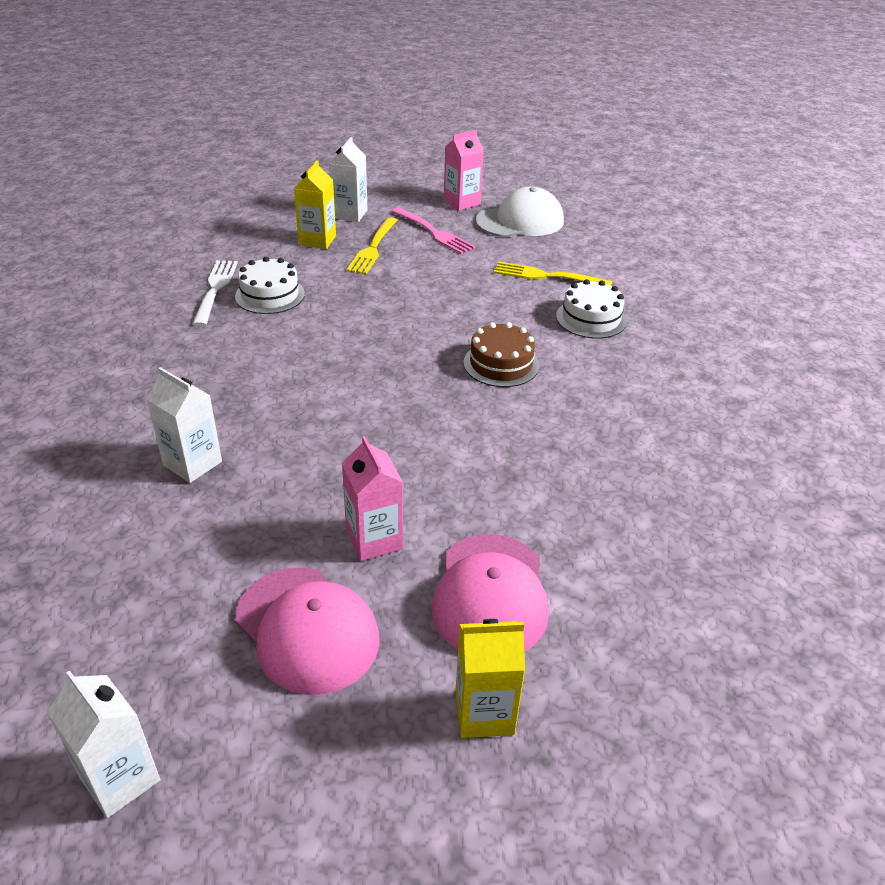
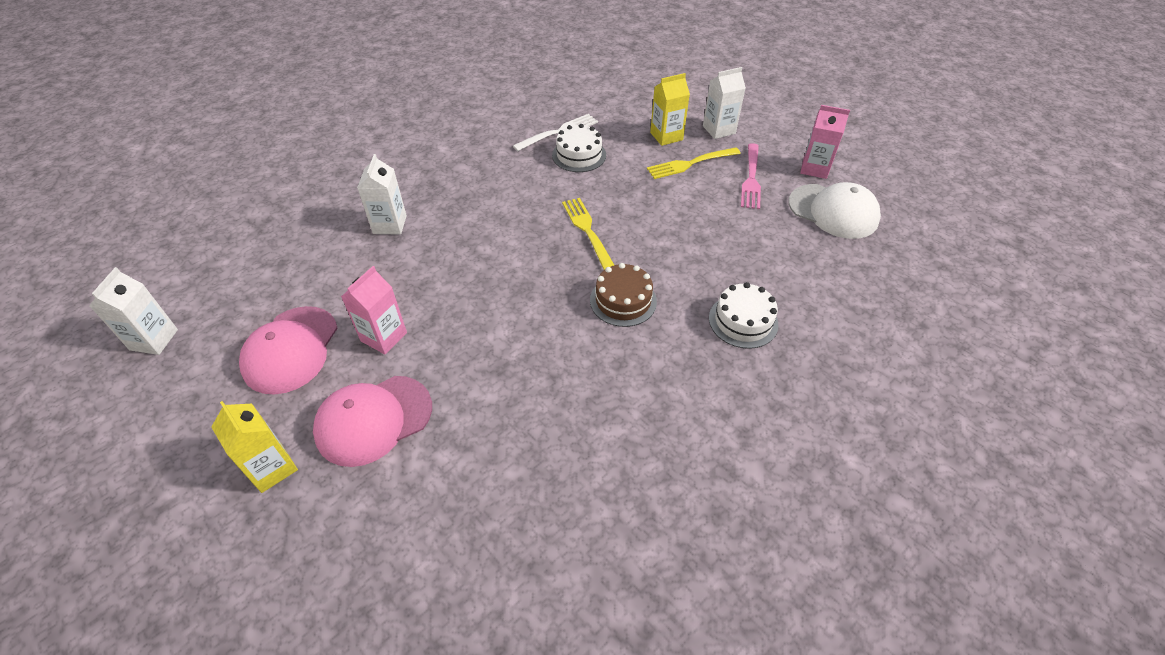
camera: 55 degrees right, 10 degrees up
yellow fork [494,261,612,286] -> yellow fork moved to [562,198,614,270]

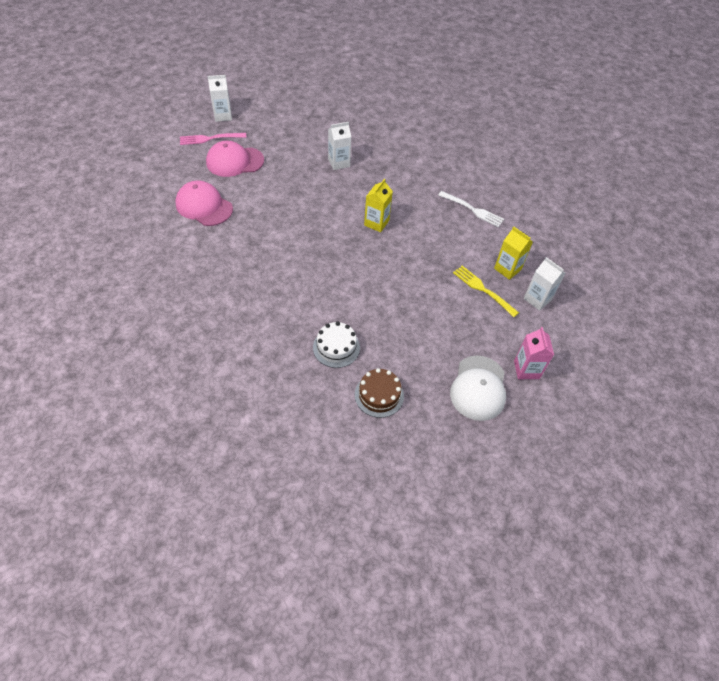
camera: 65 degrees right, 5 degrees up
yellow carton [211,401,298,493] -> yellow carton moved to [364,179,393,232]
pink carton [341,266,407,354] -> none
white cake [552,124,606,172] -> none
yellow fork [562,198,614,270] -> none
brown cake [590,263,657,327] -> brown cake moved to [355,368,404,418]
pink fork [741,143,761,209] -> pink fork moved to [180,133,247,145]

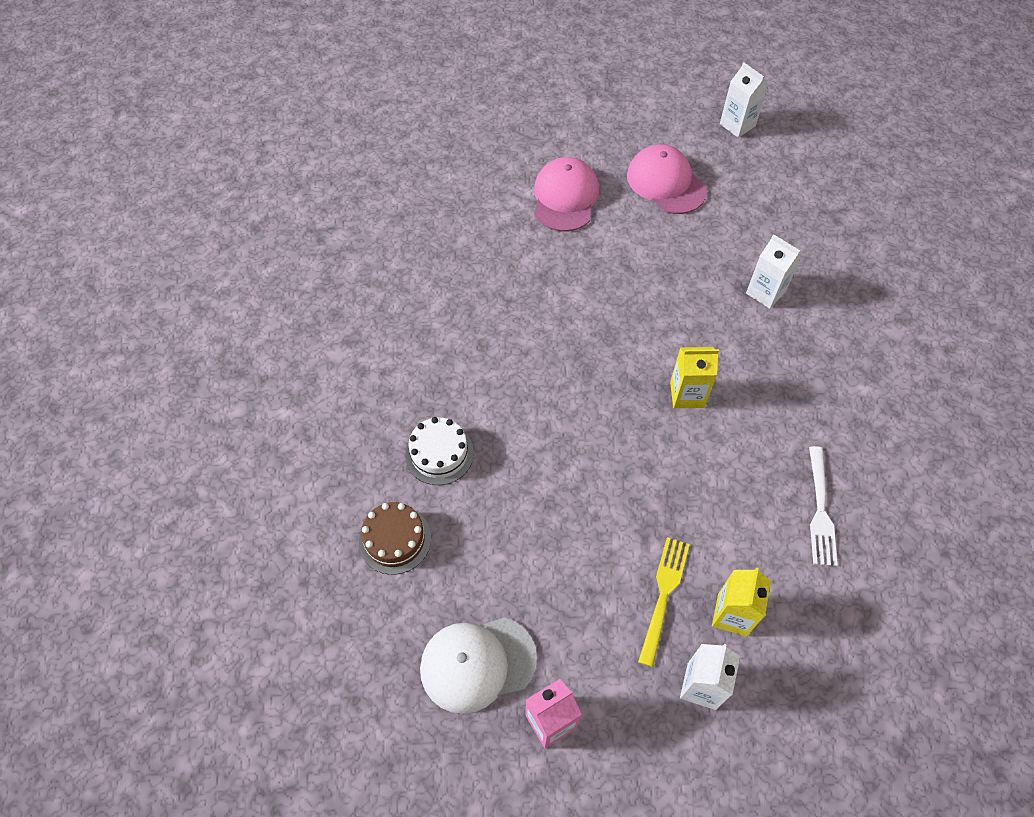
camera: 65 degrees right, 5 degrees up
pink fork [180,133,247,145] -> none

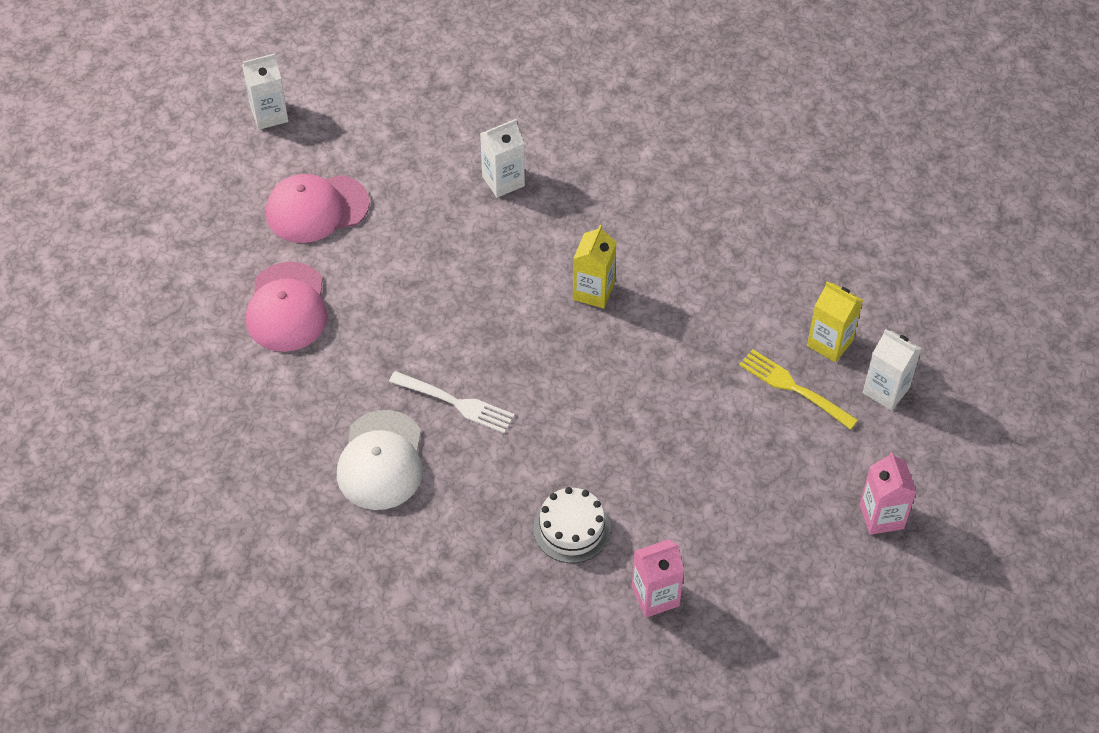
camera: 70 degrees left, 5 degrees down
brown cake [359,502,431,575] -> pink carton [632,539,684,618]
white cap [420,617,537,714] -> white cap moved to [337,410,422,510]
pink cap [534,157,599,231] -> pink cap turned 120 degrees counterclockwise [246,262,327,352]
white fork [809,446,838,566] -> white fork moved to [389,371,515,434]

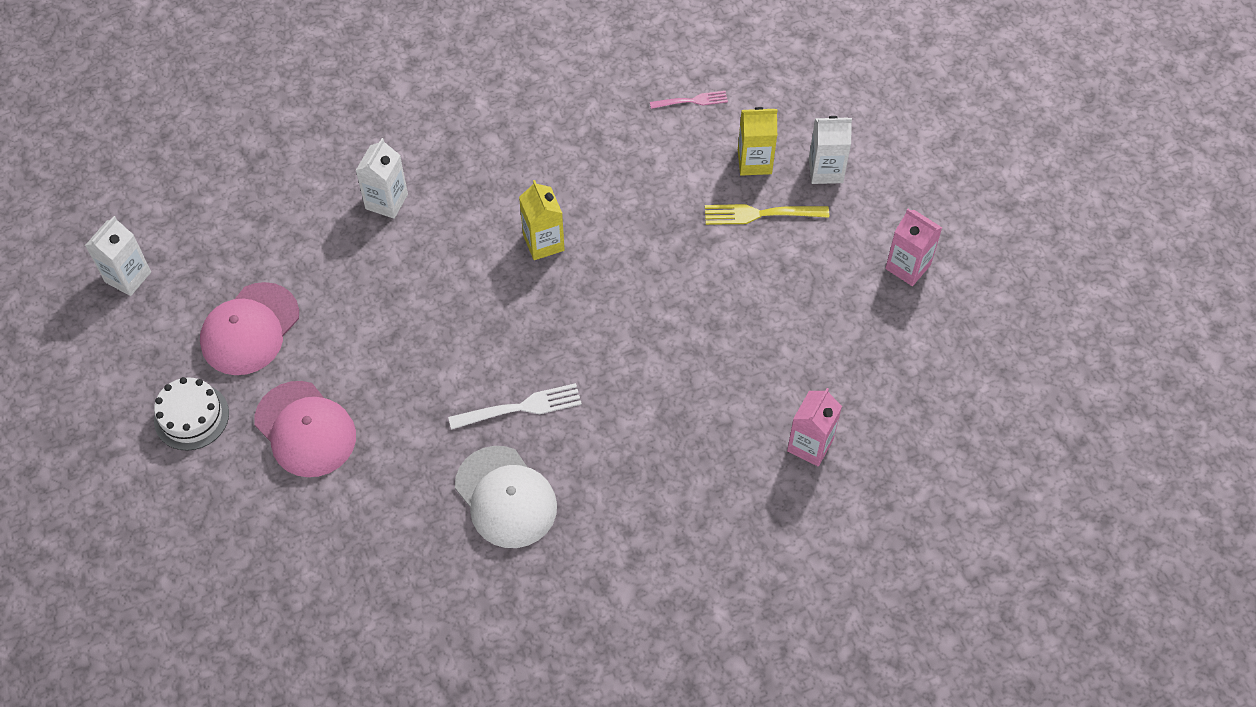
camera: 40 degrees left, 5 degrees up
white cake [533,487,611,563] -> white cake moved to [154,377,229,451]
none -> pink fork [650,91,728,109]

